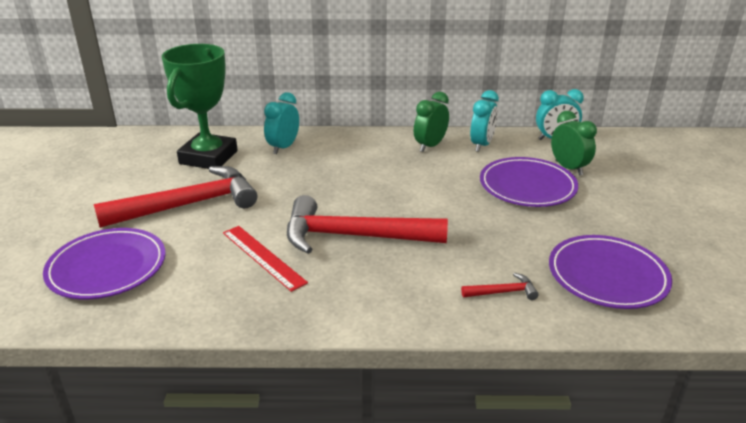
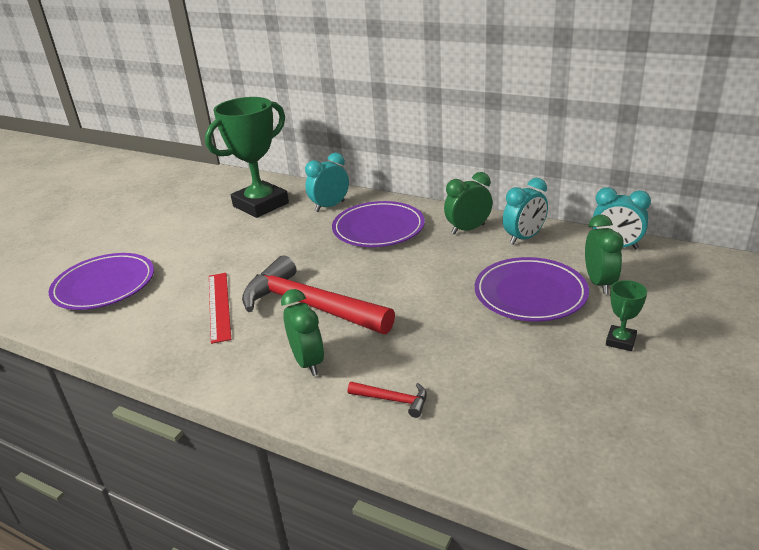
camera: 30 degrees right, 0 degrees up
red hammer [94,166,257,228] -> none
purple plate [549,235,672,309] -> purple plate moved to [332,201,425,247]
none -> green clock [281,289,324,376]
none -> green trophy [606,280,647,351]

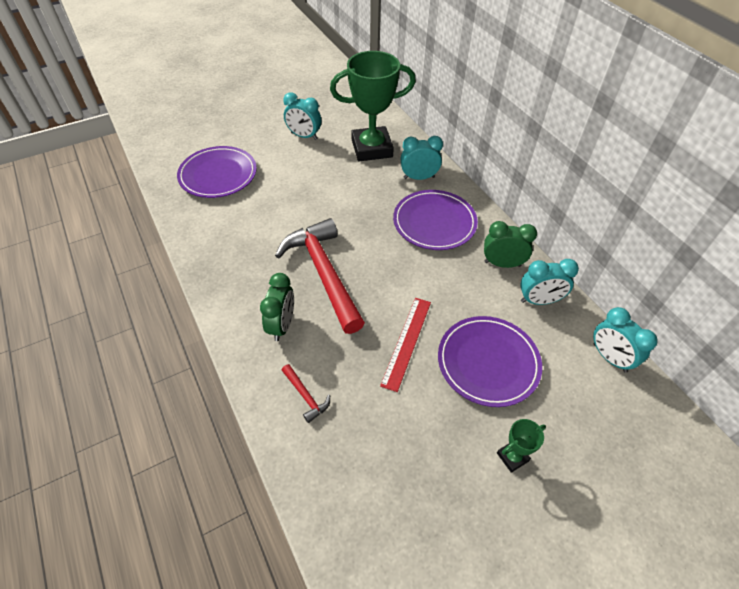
camera: 30 degrees right, 20 degrees up
red ruler [209,273,231,344] -> red ruler moved to [380,298,431,392]
green clock [585,215,624,294] -> none
none -> turquoise clock [283,92,321,140]

